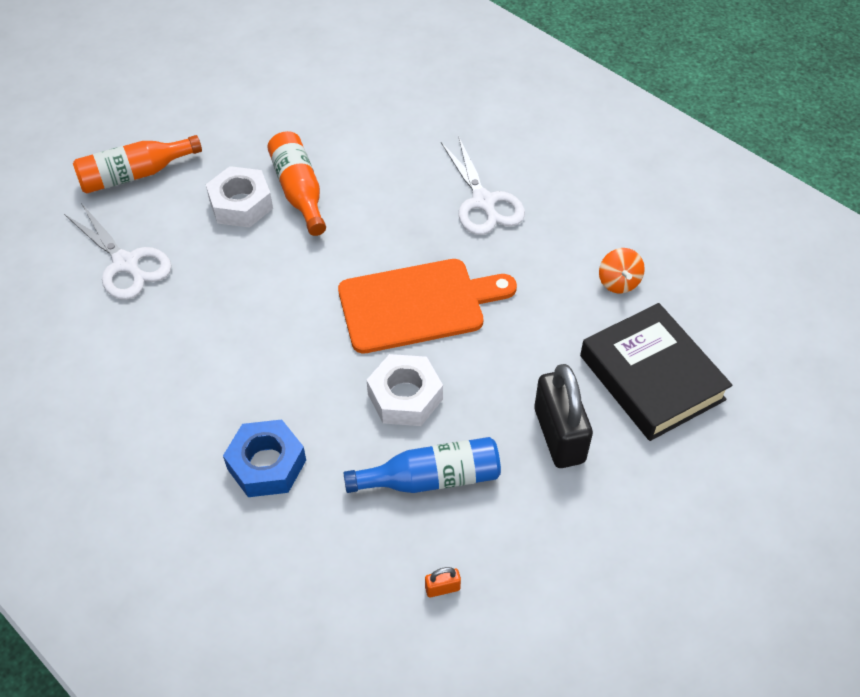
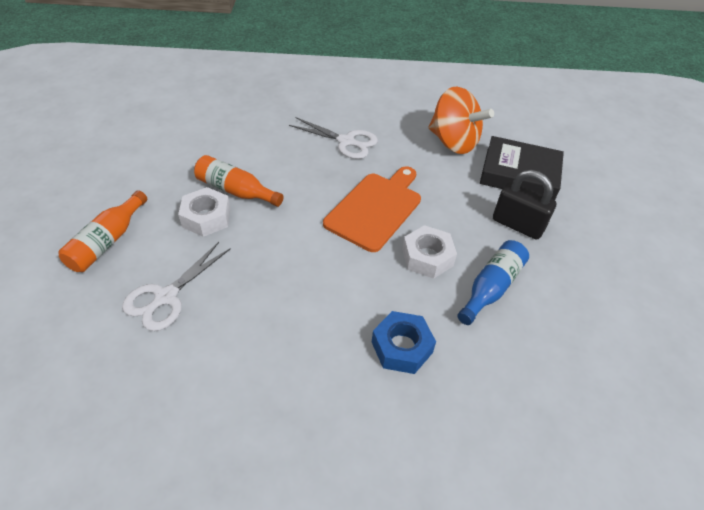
camera: 45 degrees left, 5 degrees down
white scissors [64,203,172,300] -> white scissors turned 120 degrees clockwise [122,242,231,331]
orange padlock [425,567,461,598] -> none
orange spinning top [599,248,645,293] -> orange spinning top [428,87,494,154], size x2.22

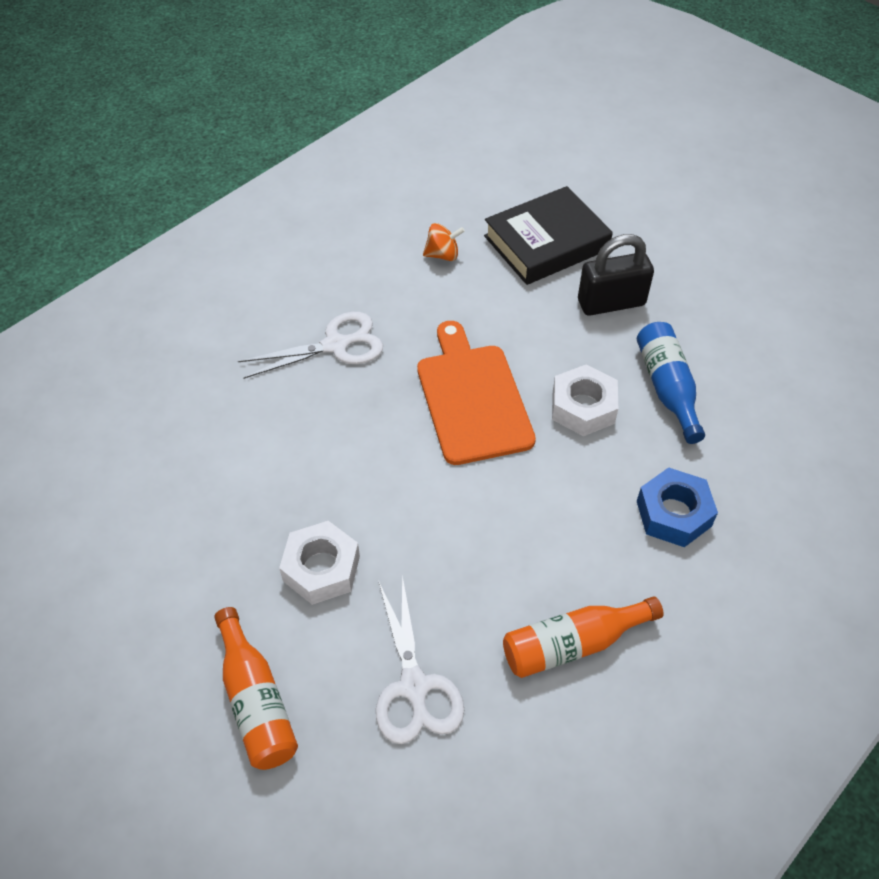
camera: 45 degrees left, 5 degrees up
orange bottle [194,155,284,207] -> orange bottle moved to [503,596,664,678]
orange spinning top [428,87,494,154] -> orange spinning top [423,223,465,261], size x0.45

